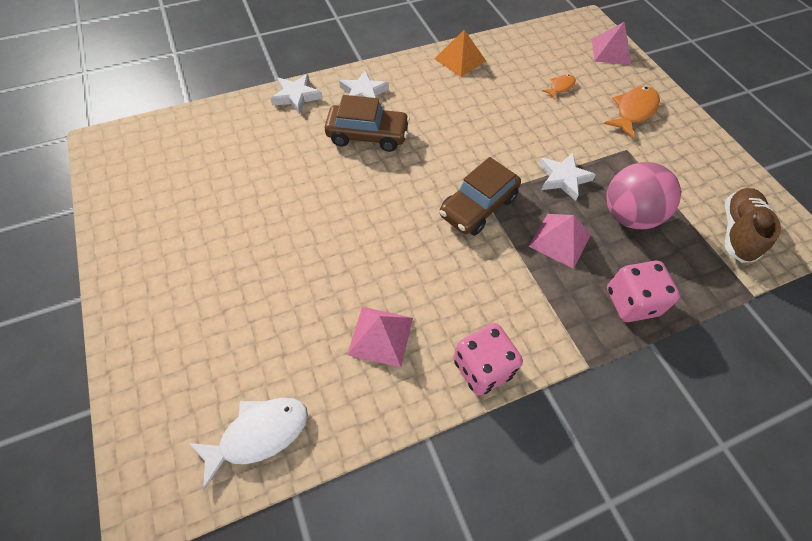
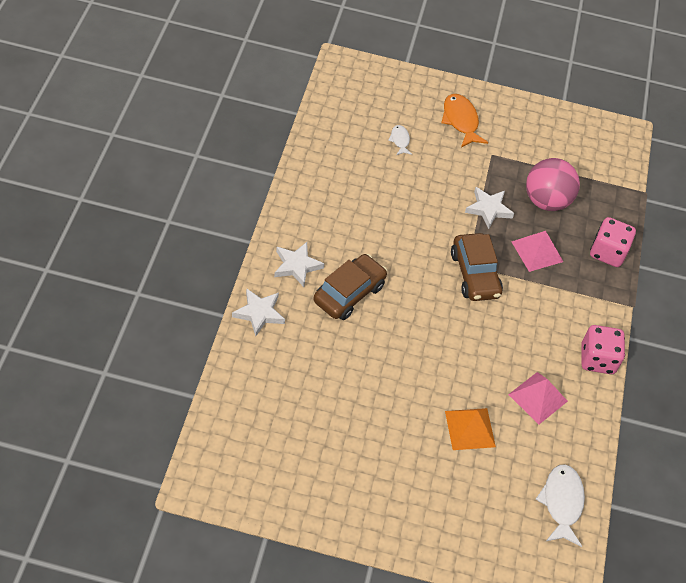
camera: 60 degrees left, 5 degrees down
orange pyramid [434,29,486,77] -> orange pyramid moved to [445,408,496,450]
orange fish [542,74,576,99] -> white fish [388,125,412,155]
pink pyramid [592,21,631,65] -> none
brown shoe [725,188,781,263] -> none

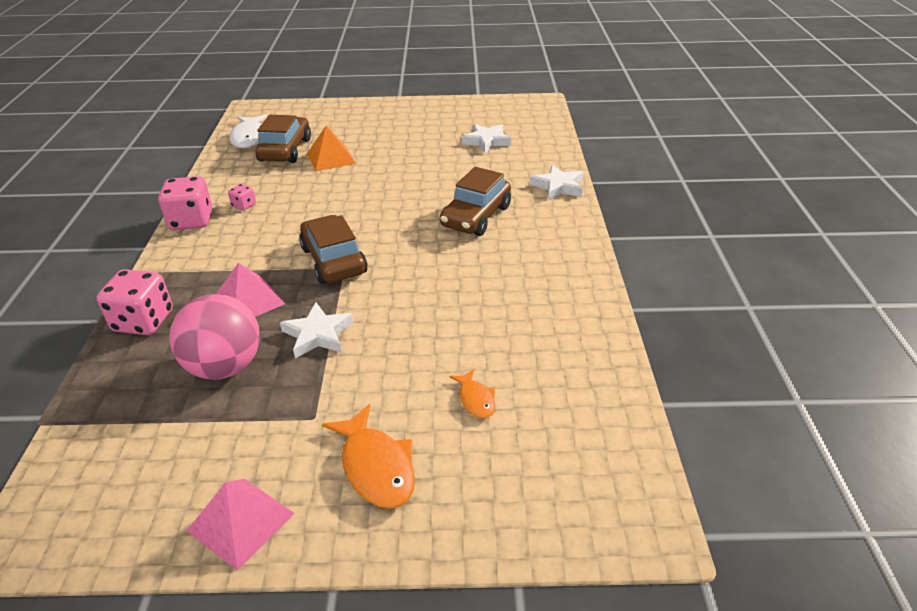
camera: 175 degrees right, 15 degrees down
white star [274,242,325,287] -> white star moved to [461,124,511,153]
white fish [388,125,412,155] -> orange fish [449,369,495,418]
pink pyramid [508,372,568,424] -> pink pyramid moved to [187,479,295,571]
none -> pink dice [228,184,256,211]
none -> brown car [255,115,311,163]

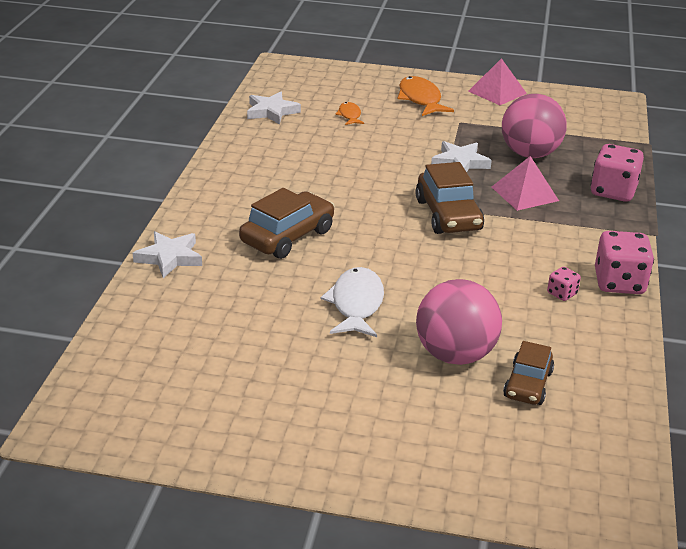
camera: 170 degrees left, 5 degrees down
white fish [229,114,267,149] -> white fish moved to [321,267,384,337]
brown car [255,115,311,163] -> brown car [503,341,554,405], size x0.65
orange pyramid [307,126,356,171] -> pink ball [416,279,502,365]
white star [461,124,511,153] -> white star moved to [247,92,301,125]

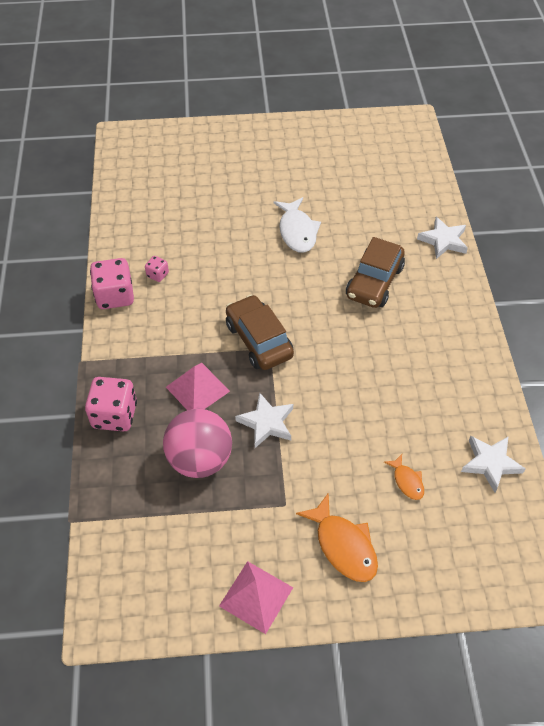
camera: 165 degrees right, 20 degrees up
pink ball [416,279,502,365] -> none
brown car [503,341,554,405] -> none

